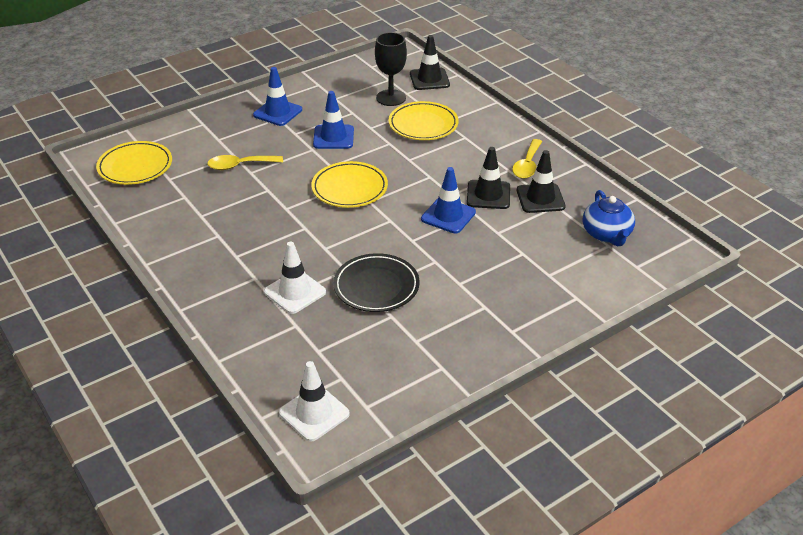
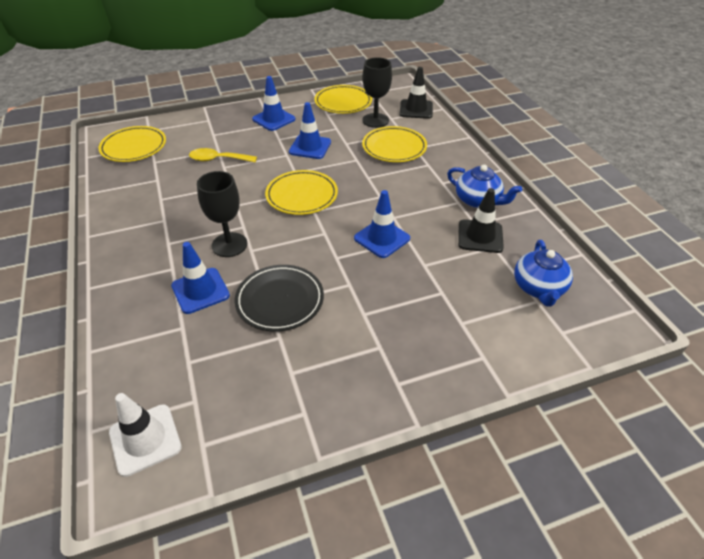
camera: 15 degrees right, 5 degrees up
white traffic cone [264,242,326,314] -> blue traffic cone [171,242,230,314]
black traffic cone [467,147,510,209] -> none
yellow spoon [512,139,542,179] -> blue teapot [447,165,522,208]
none -> black goblet [197,171,247,257]
none -> yellow plate [314,85,372,114]

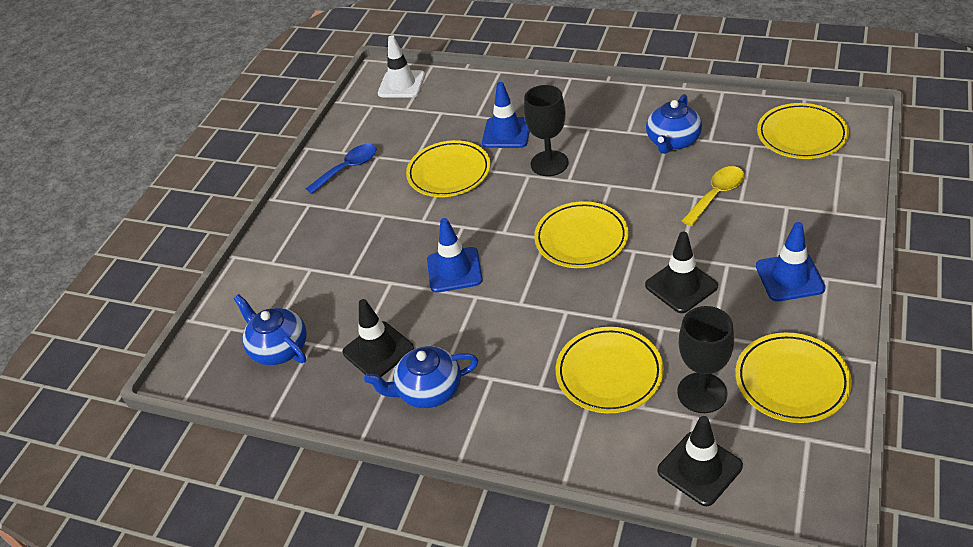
camera: 135 degrees right, 0 degrees up
black plate [235,265,324,332] -> yellow plate [406,140,491,197]
blue traffic cone [289,102,331,159] -> black traffic cone [645,232,718,313]
none -> blue spoon [306,144,377,194]
none -> blue teapot [646,94,702,154]

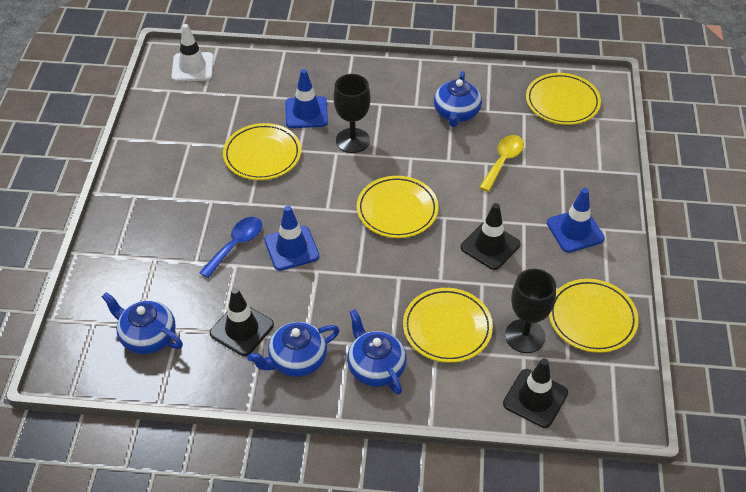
camera: 20 degrees left, 5 degrees up
blue spoon [306,144,377,194] -> blue spoon moved to [199,217,262,278]
none -> blue teapot [347,309,407,395]

